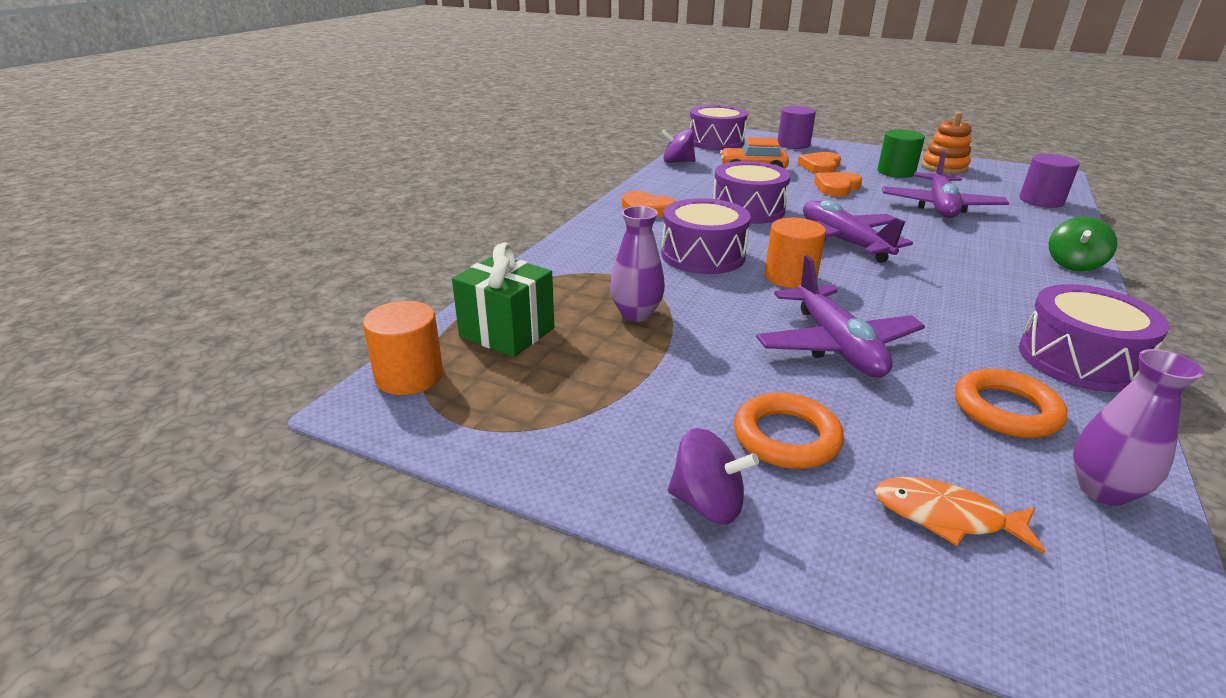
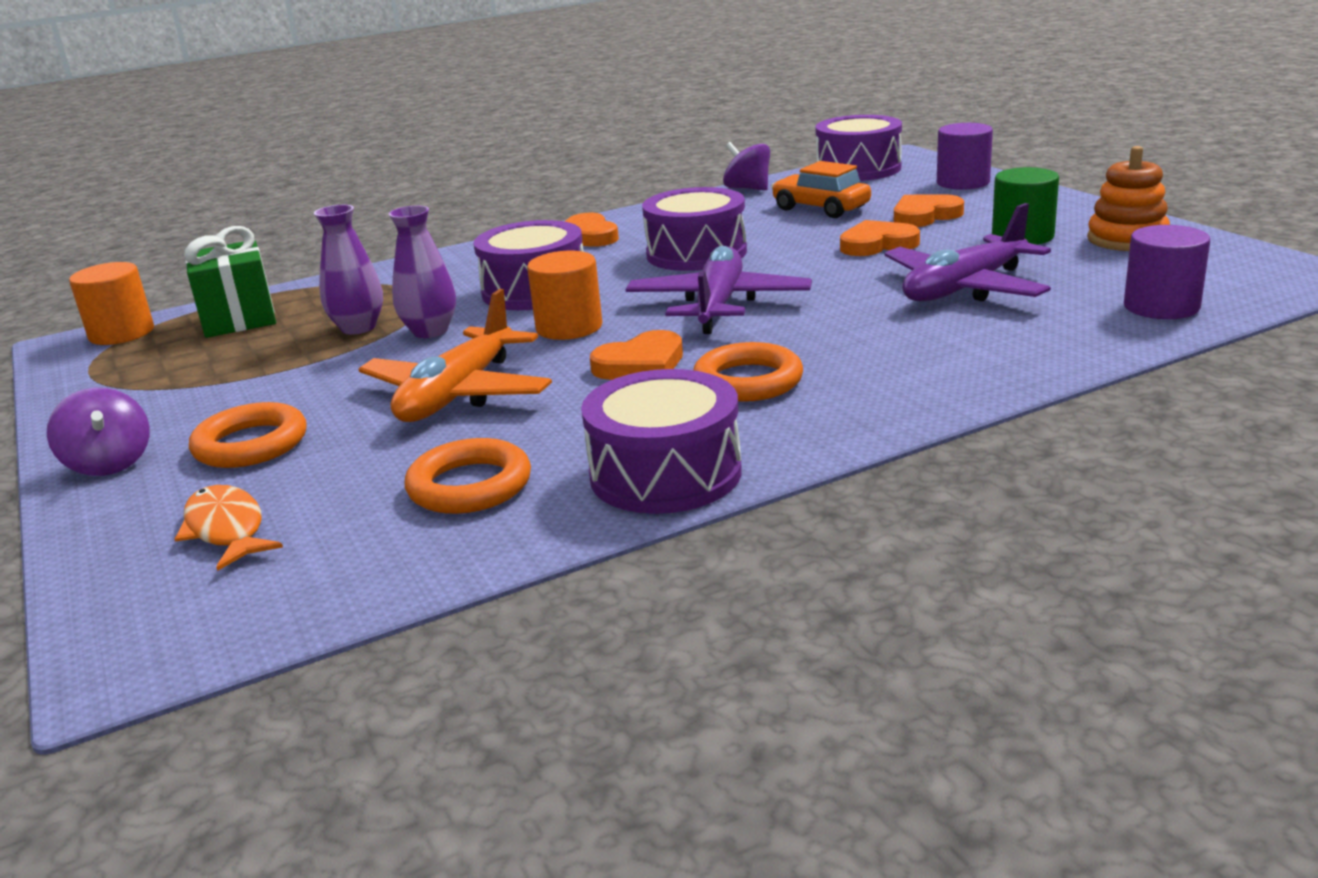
camera: 40 degrees right, 5 degrees down
purple plane [756,255,925,377] -> orange plane [359,289,552,422]
green spinning top [1049,217,1117,271] -> none
purple vase [1073,349,1204,506] -> purple vase moved to [389,206,456,338]
none -> orange heart [590,330,683,380]
none -> orange ring [693,342,803,402]

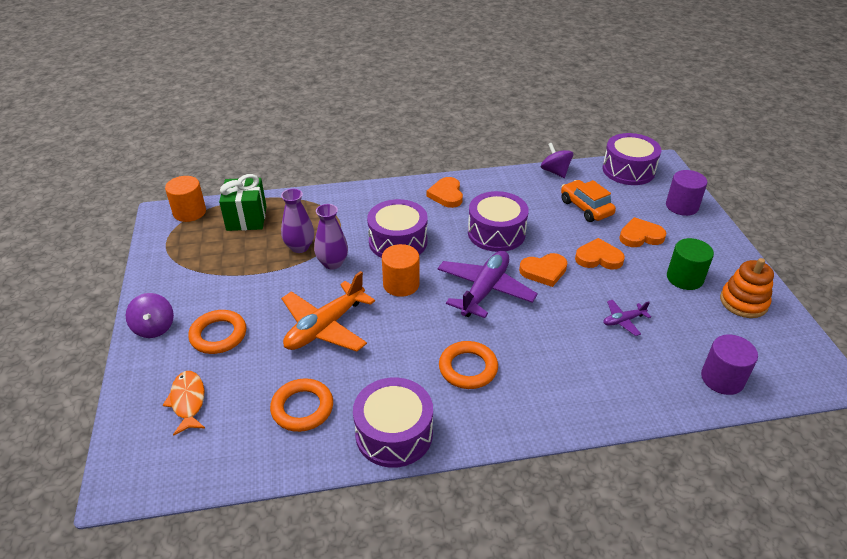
camera: 15 degrees right, 15 degrees up
orange heart [590,330,683,380] -> orange heart moved to [519,253,567,287]
purple plane [885,203,1051,301] -> purple plane [603,300,651,336], size x0.48

